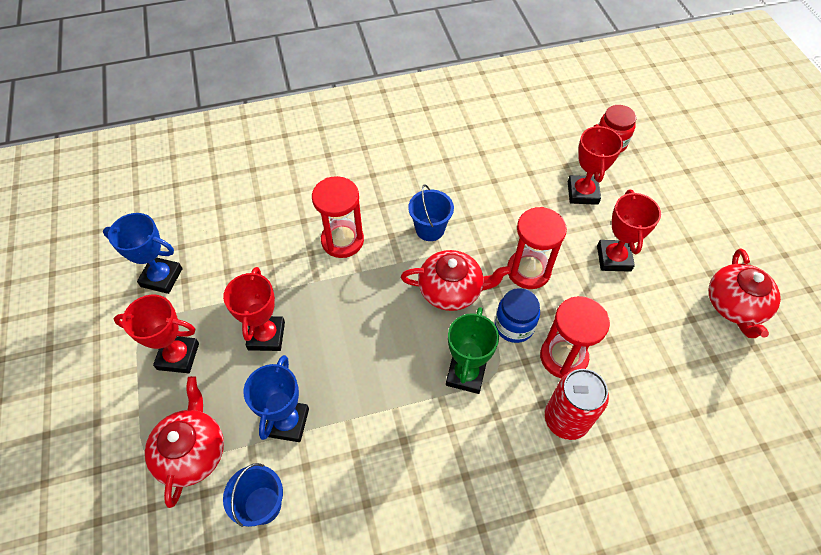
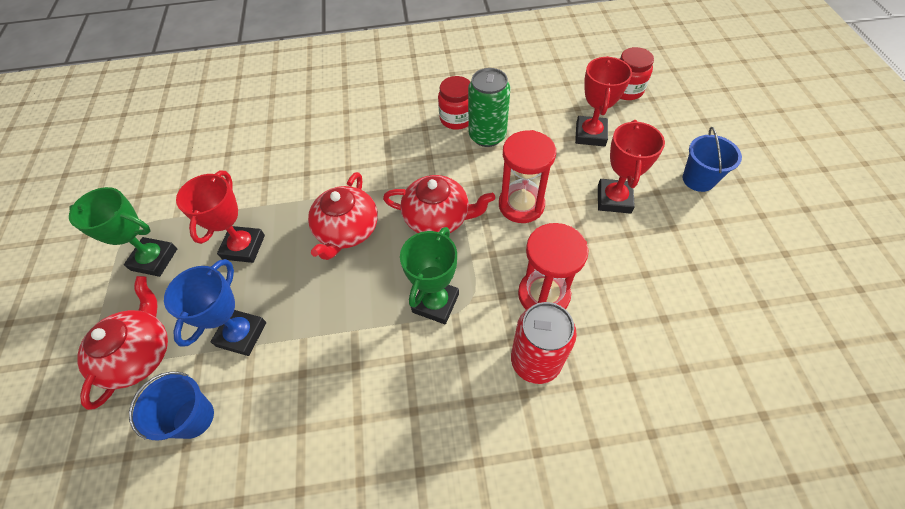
camera: 10 degrees right, 0 degrees up
blue trophy [103,213,183,294] -> none
red trophy [114,295,199,373] -> green trophy [69,187,177,277]
red hourglass [312,176,364,258] -> none
blue bucket [408,184,454,241] -> blue bucket moved to [683,127,742,192]
blue jar [495,288,540,343] -> none
red teapot [709,248,781,338] -> red teapot moved to [308,172,378,260]
none -> red jar [438,76,470,130]
none -> green can [468,68,510,147]

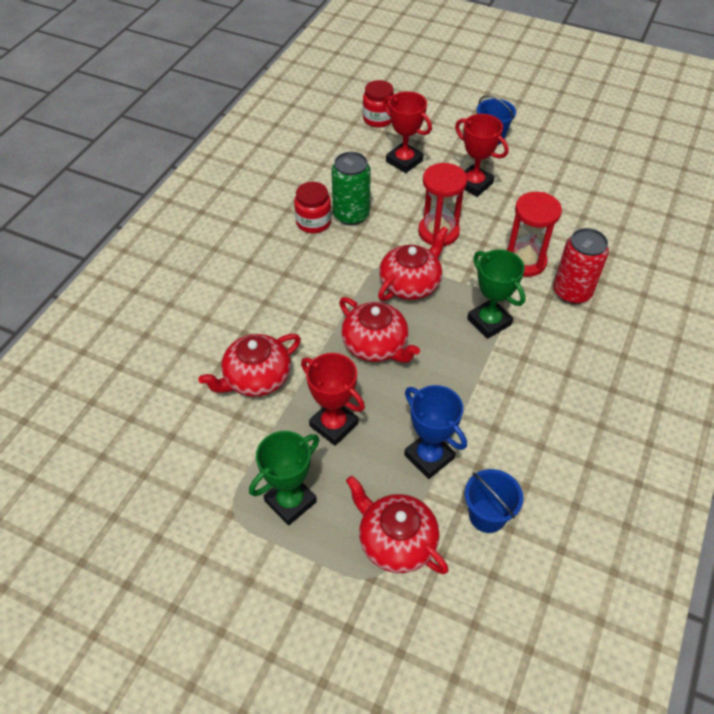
camera: 60 degrees left, 5 degrees down
none -> red teapot [198,334,301,397]

